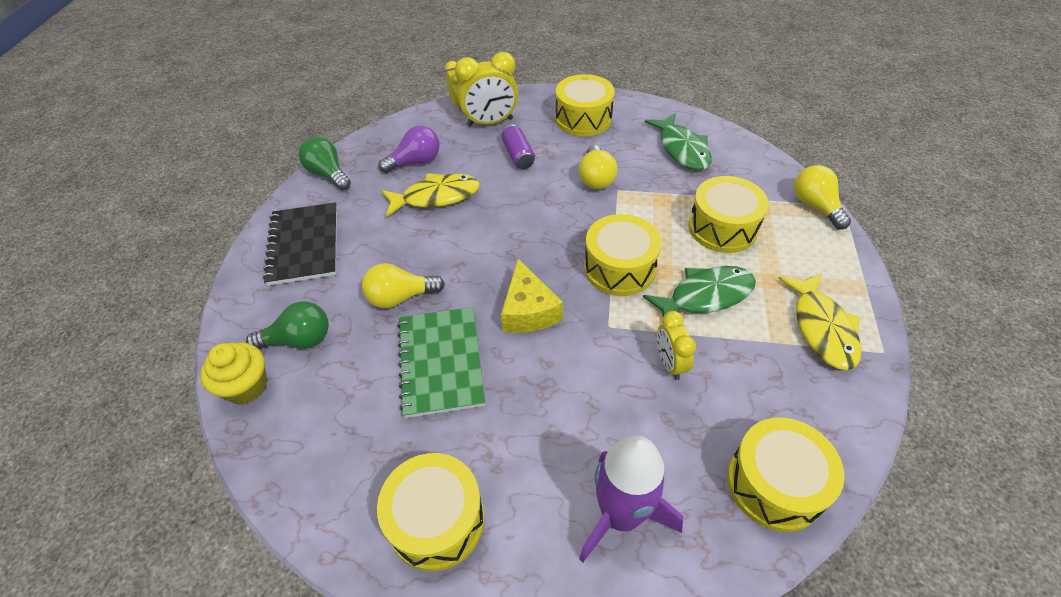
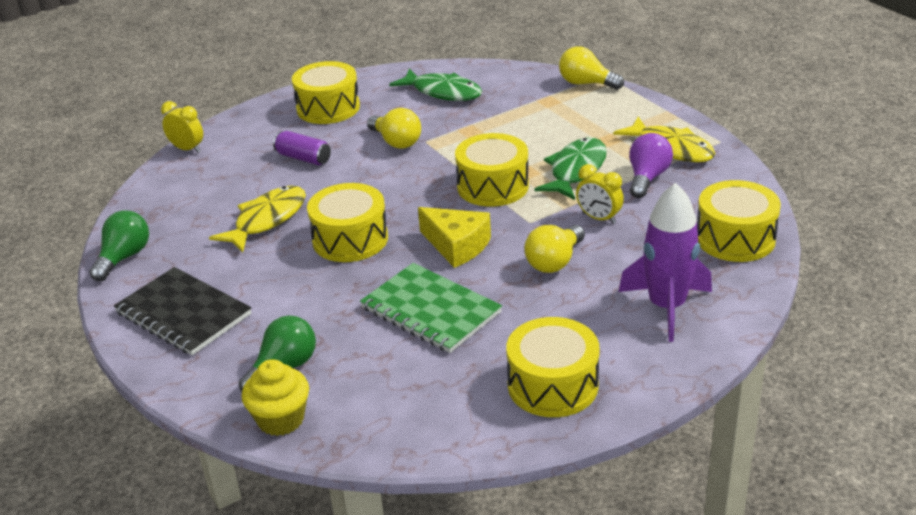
camera: 40 degrees left, 15 degrees down
green light bulb [299,137,351,190] -> green light bulb turned 105 degrees clockwise [89,210,149,281]
yellow light bulb [362,263,445,308] -> yellow light bulb moved to [524,225,585,273]
purple light bulb [378,126,440,173] -> purple light bulb moved to [629,133,673,198]
yellow clock [455,52,519,127] -> none
yellow drum [688,176,769,253] -> yellow drum moved to [307,183,388,262]

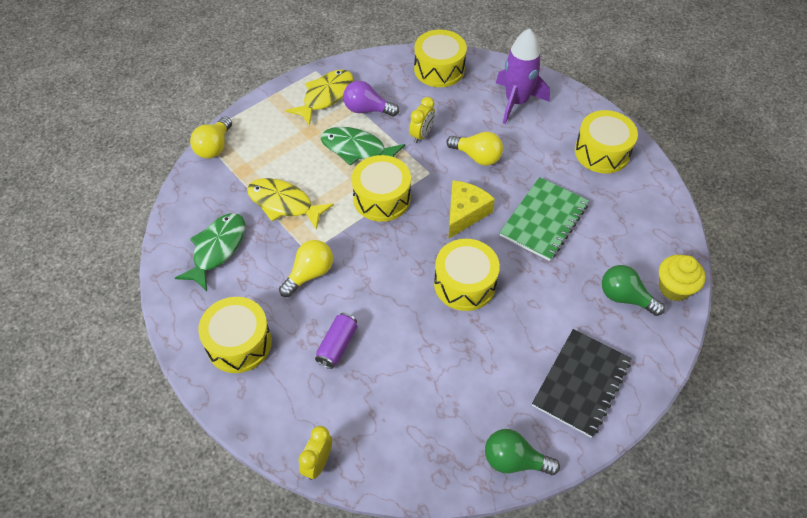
camera: 100 degrees left, 20 degrees up
yellow fish [209,185,306,252] -> yellow fish moved to [247,178,334,230]

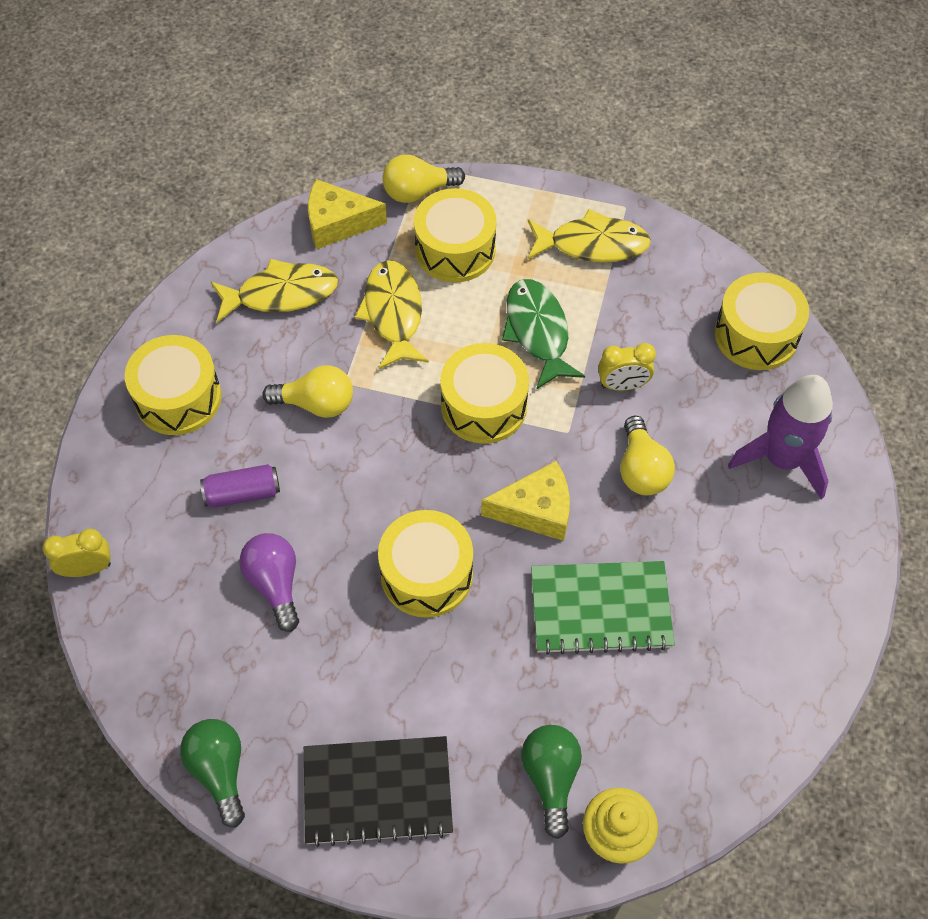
camera: 55 degrees right, 5 degrees up
green fish [175,213,245,291] -> yellow fish [211,259,338,323]
purple light bulb [343,81,399,117] -> purple light bulb moved to [240,533,299,632]
yellow drum [575,110,638,174] -> yellow drum moved to [414,188,497,282]
none -> yellow cheese [308,179,387,249]

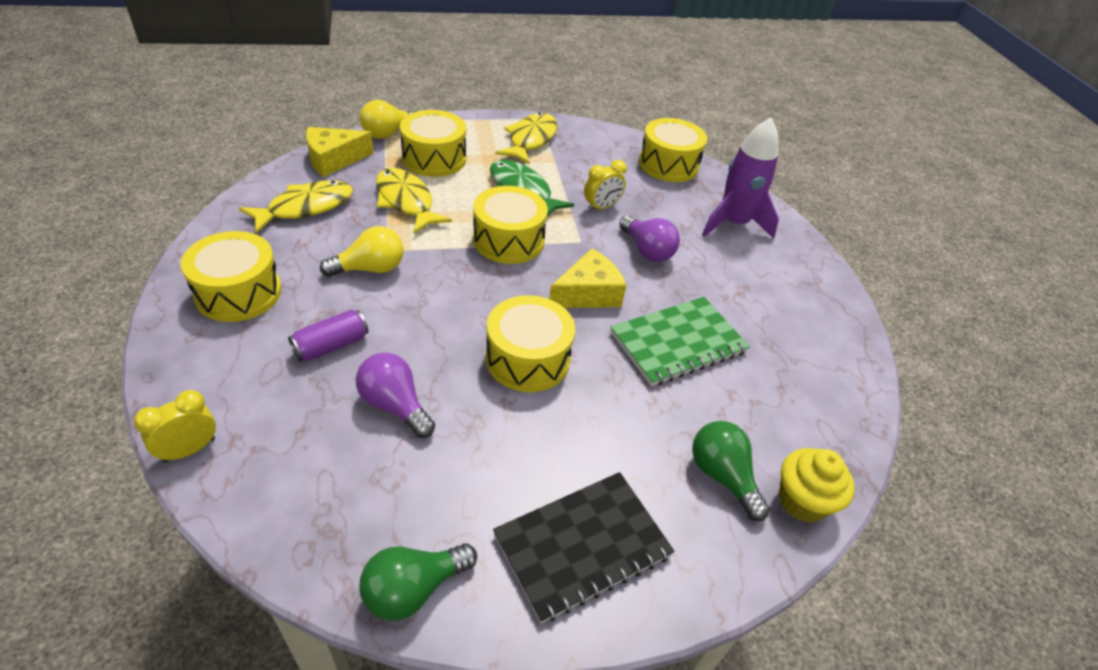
camera: 30 degrees left, 15 degrees down
green light bulb [180,719,245,827] -> green light bulb turned 75 degrees counterclockwise [360,544,477,621]
yellow fish [528,209,651,262] -> yellow fish turned 45 degrees counterclockwise [495,112,557,165]
yellow light bulb [620,416,675,495] -> purple light bulb [620,215,680,262]

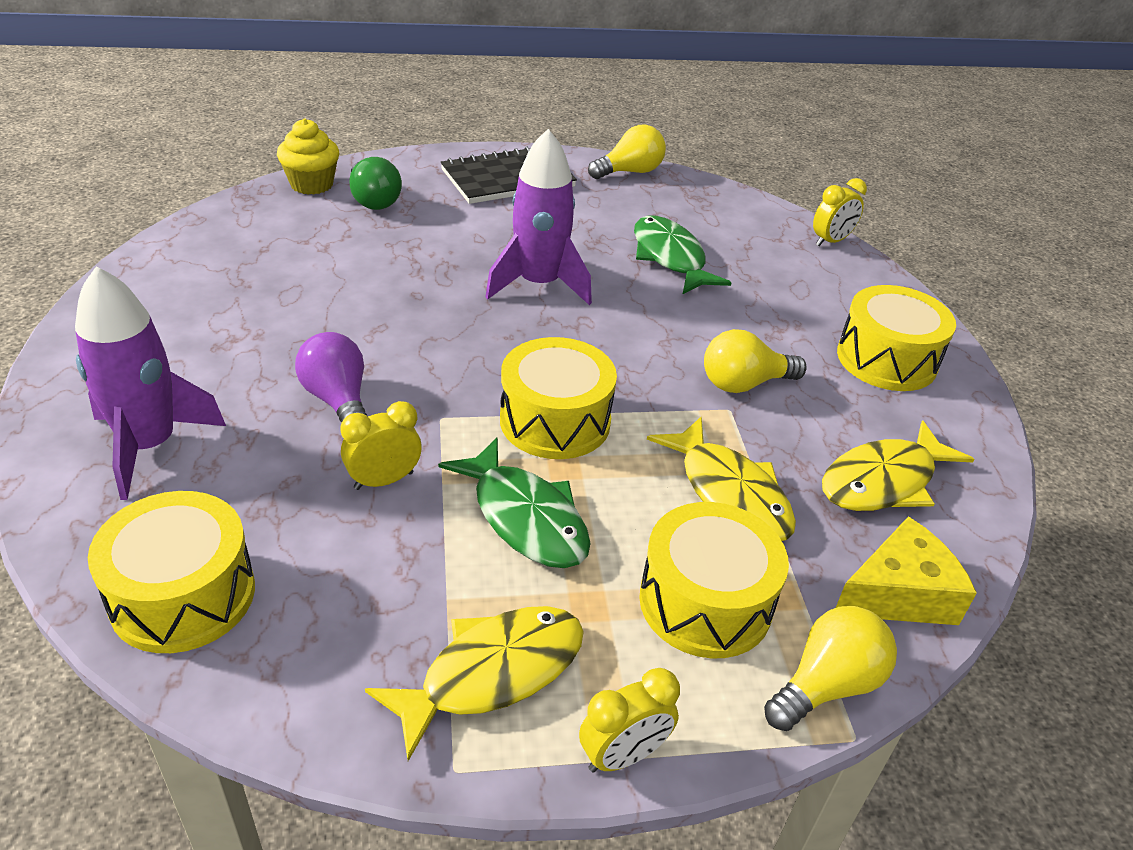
camera: 175 degrees left, 5 degrees down
purple can [288,310,369,362] -> none
purple light bulb [356,353,435,438] -> green fish [634,216,731,294]
green light bulb [360,544,477,621] -> yellow light bulb [588,124,666,179]
yellow drum [486,295,575,392] -> purple rocket [485,129,592,305]
yellow fish [495,112,557,165] -> yellow fish turned 150 degrees counterclockwise [365,606,584,761]
yellow cheese [549,248,626,308] -> none
green notebook [611,297,750,386] -> none
none -> yellow clock [579,668,680,772]

